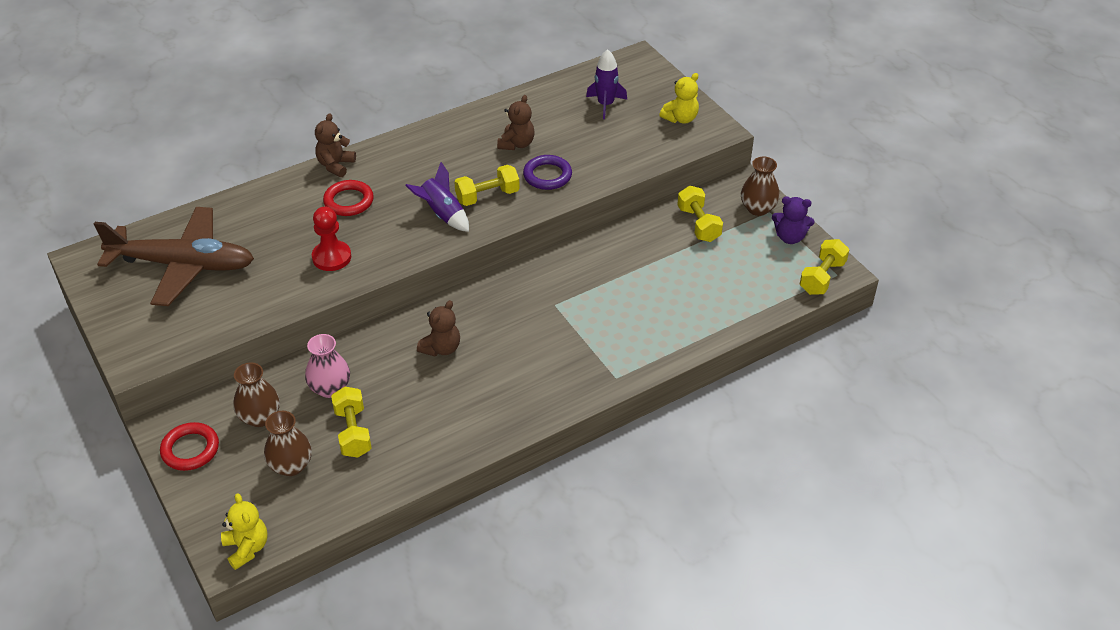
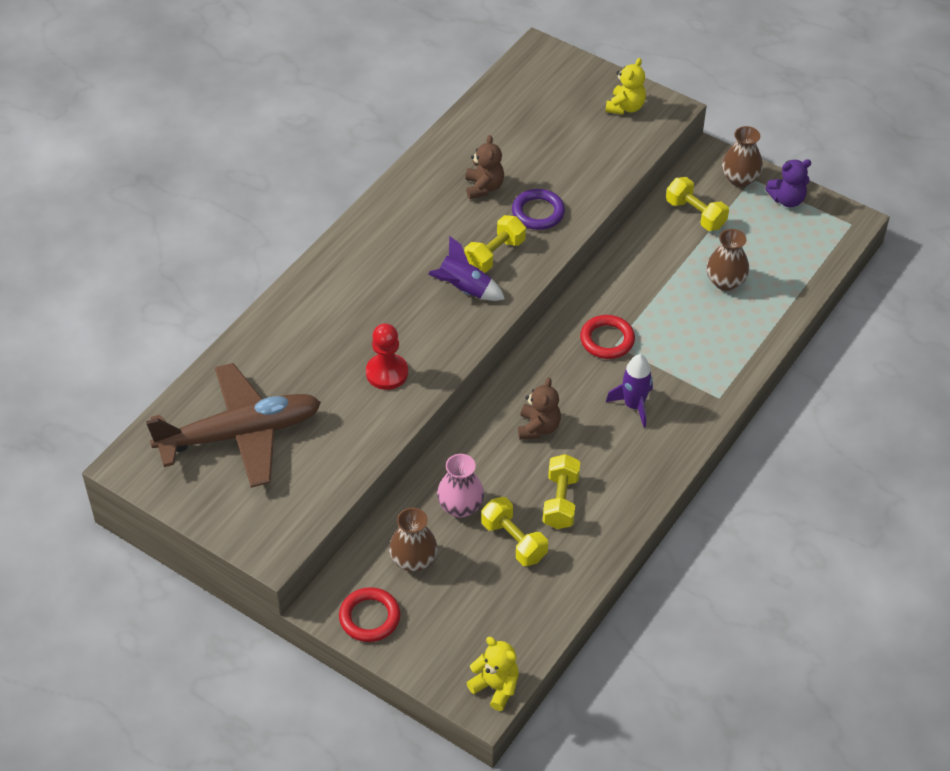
camera: 25 degrees left, 5 degrees up
brown vase [264,411,312,476] -> brown vase moved to [706,229,749,291]
brown teddy bear [315,113,356,177] -> none
red ring [323,180,374,216] -> red ring moved to [580,315,635,359]
purple rocket [586,49,627,119] -> purple rocket moved to [606,354,653,428]
yellow dumbbell [800,239,849,295] -> yellow dumbbell moved to [543,454,580,529]

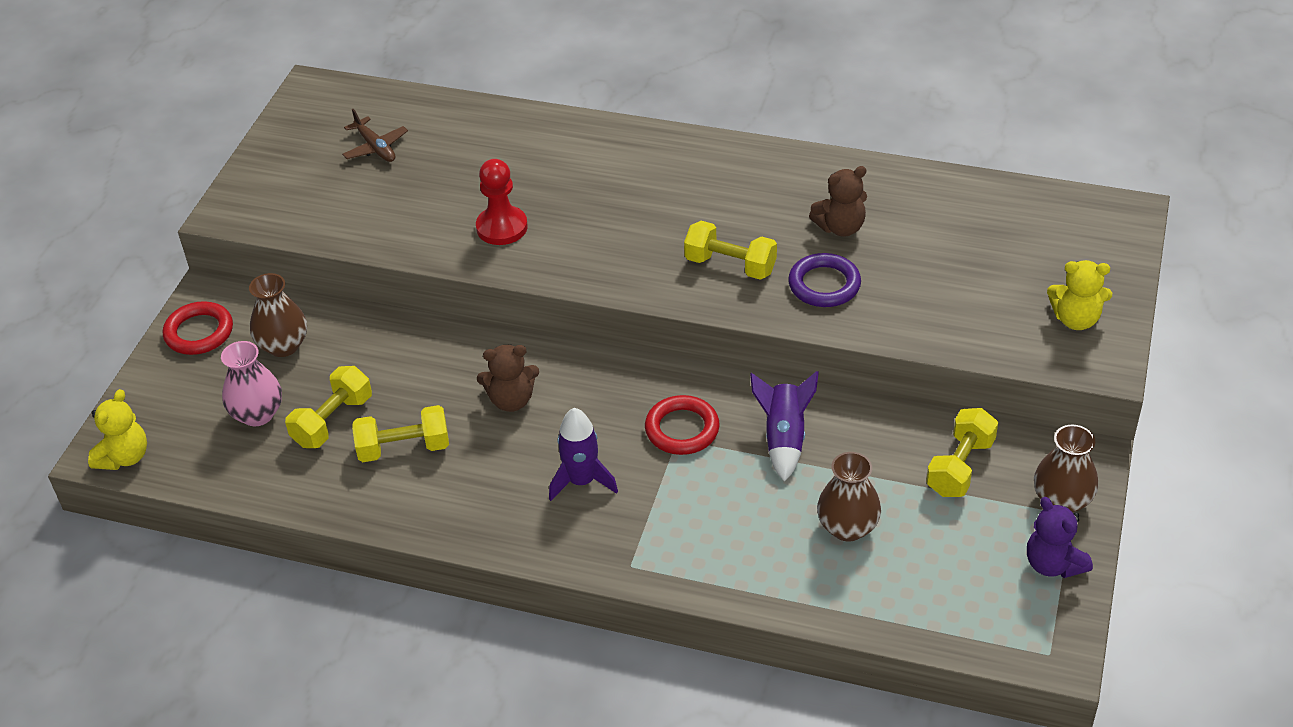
camera: 75 degrees right, 5 degrees down
brown plane [146,363,321,488] -> brown plane [342,109,408,162], size x0.40
purple rocket [428,236,505,301] -> purple rocket moved to [750,371,819,482]
pink vase [437,454,484,518] -> pink vase moved to [221,341,282,426]

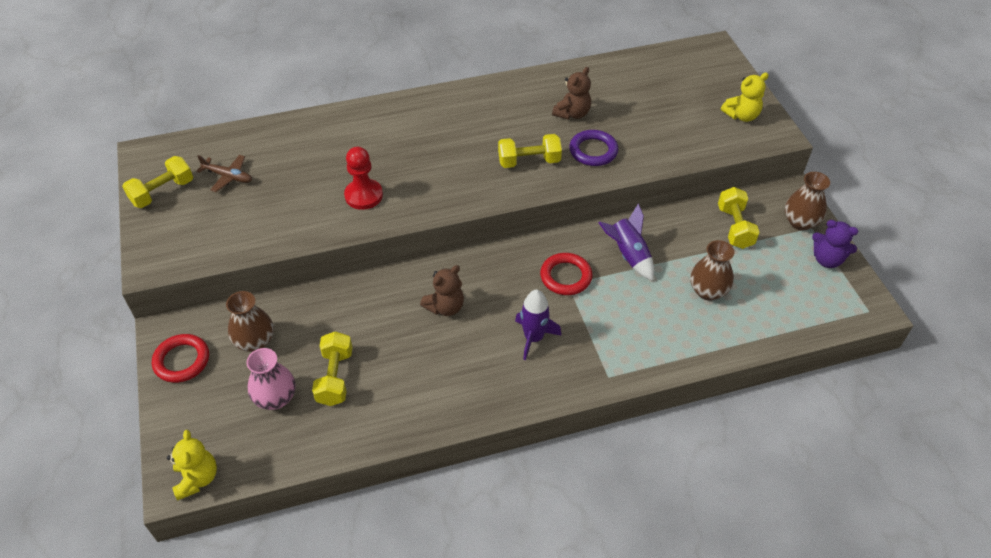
camera: 35 degrees left, 5 degrees up
yellow dumbbell [352,405,449,462] -> yellow dumbbell moved to [122,156,193,208]

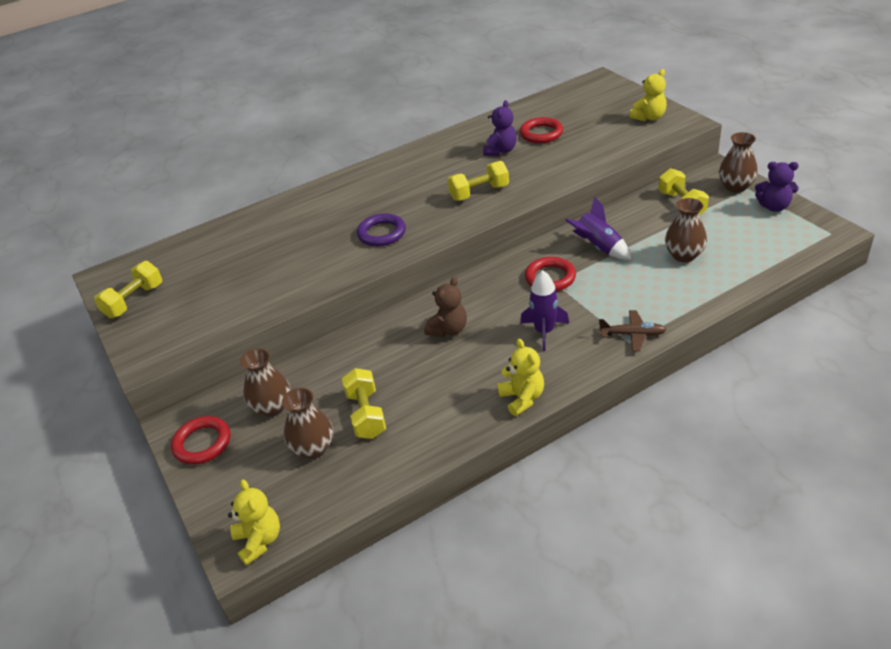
camera: 10 degrees left, 10 degrees down
brown plane [196,155,252,192] -> brown plane moved to [599,310,667,351]
pink vase [246,348,296,410] -> brown vase [282,388,333,459]
red pawn [344,147,383,210] -> none
brown teddy bear [552,67,591,120] -> purple teddy bear [483,100,517,156]
purple ring [569,130,618,166] -> purple ring moved to [357,213,406,246]
none -> yellow teddy bear [497,339,544,416]
none -> red ring [520,117,563,143]

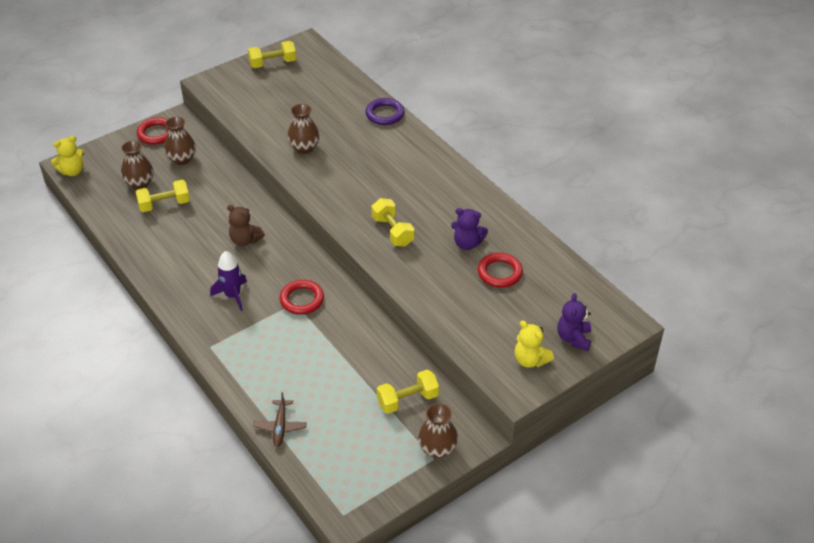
camera: 80 degrees right, 5 degrees up
yellow dumbbell [94,261,162,318] -> yellow dumbbell turned 45 degrees counterclockwise [248,41,296,68]
purple ring [357,213,406,246] -> purple ring moved to [365,98,404,125]
yellow teddy bear [497,339,544,416] -> none
purple rocket [565,197,631,260] -> none
brown plane [599,310,667,351] -> brown plane moved to [253,392,307,447]
brown vase [665,198,707,262] -> brown vase moved to [287,104,320,154]
purple teddy bear [755,162,799,212] -> purple teddy bear moved to [557,293,591,351]

